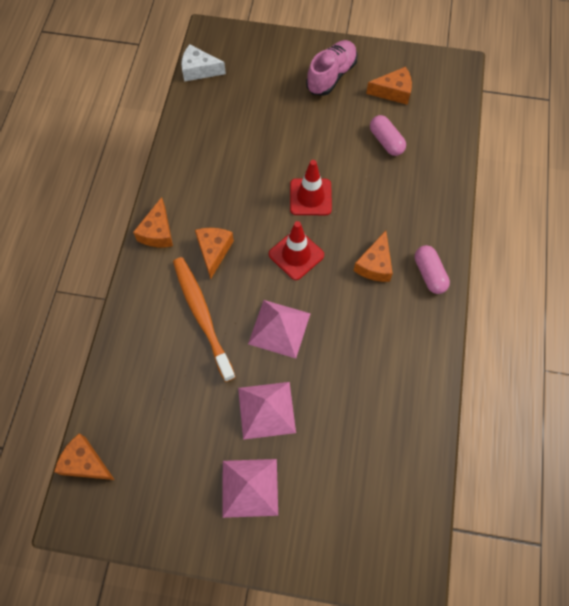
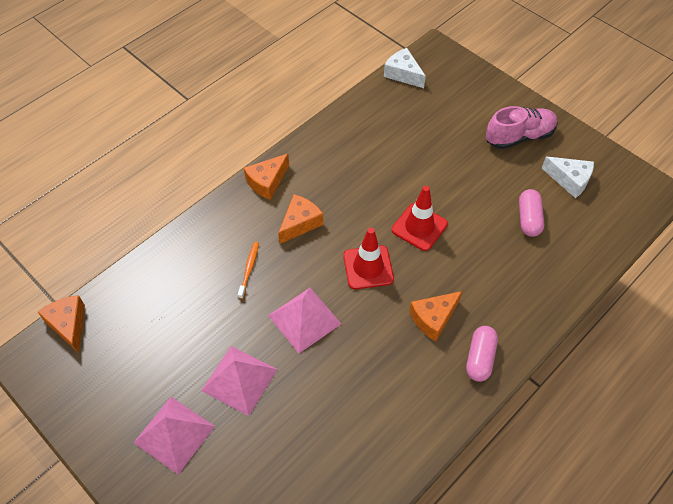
camera: 35 degrees right, 10 degrees down
orange toothbrush [173,257,236,382] -> orange toothbrush [238,242,259,299], size x0.46
orange cheese [366,67,412,105] -> white cheese [542,157,594,198]

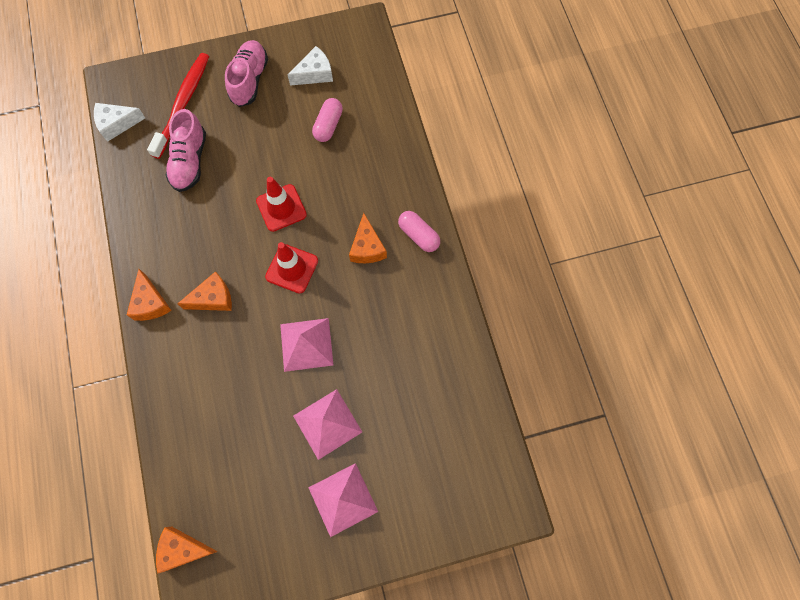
camera: 60 degrees left, 15 degrees up
orange toothbrush [238,242,259,299] -> none
orange cheese [278,194,323,244] -> orange cheese turned 90 degrees clockwise [177,271,232,311]
pink capsule [519,189,544,237] -> pink capsule turned 75 degrees clockwise [312,98,343,142]
none -> red toothbrush [147,53,209,159]
none -> pink shoe [166,109,206,192]

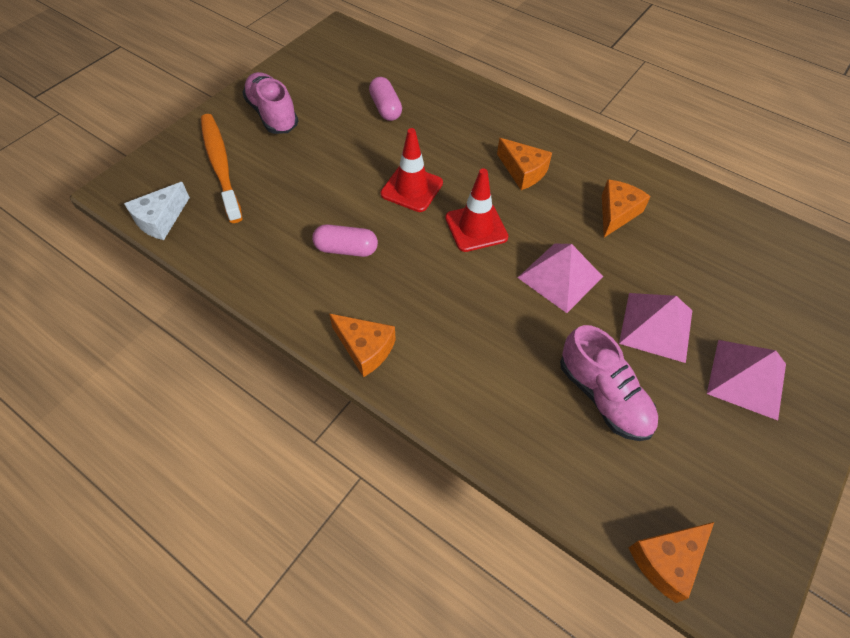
camera: 40 degrees left, 15 degrees down
red toothbrush [147,53,209,159] -> orange toothbrush [201,114,243,223]
pink shoe [166,109,206,192] -> pink shoe moved to [560,325,658,441]
orange cheese [177,271,232,311] -> orange cheese moved to [602,179,651,238]
white cheese [288,46,333,86] -> none
pink capsule [398,211,440,252] -> pink capsule moved to [312,224,378,257]

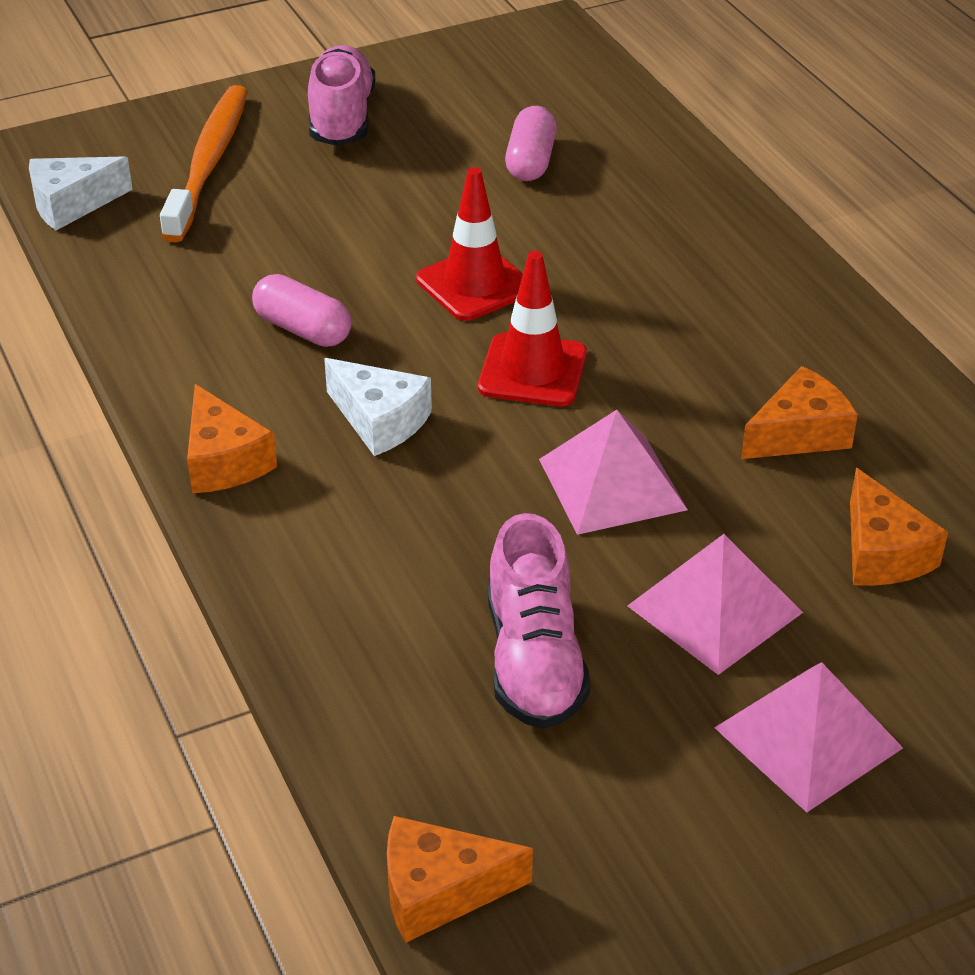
camera: 30 degrees right, 15 degrees down
orange cheese [497,138,552,190] -> orange cheese moved to [850,468,948,586]
none -> white cheese [324,358,432,456]

